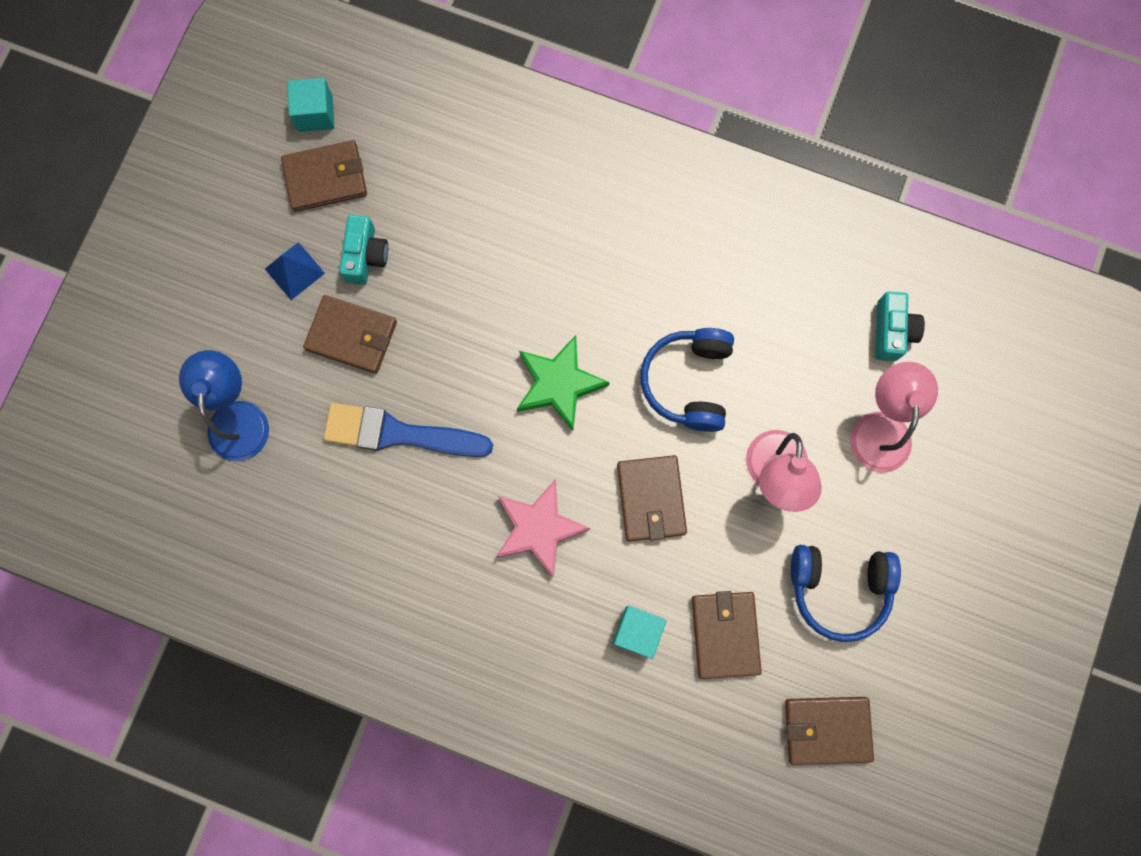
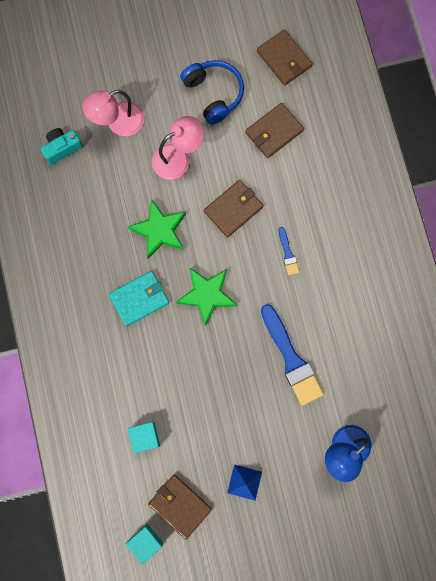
camera: 125 degrees left, 0 degrees up
brown wallet [303,295,397,374] -> none
turquoise camera [339,215,388,285] -> none
pink star [496,479,590,578] -> blue brush [279,227,299,275]
turquoise cube [613,606,666,659] -> turquoise cube moved to [128,422,160,453]
blue headphones [640,328,734,432] -> green star [128,199,186,259]
none -> turquoise wallet [109,271,169,326]

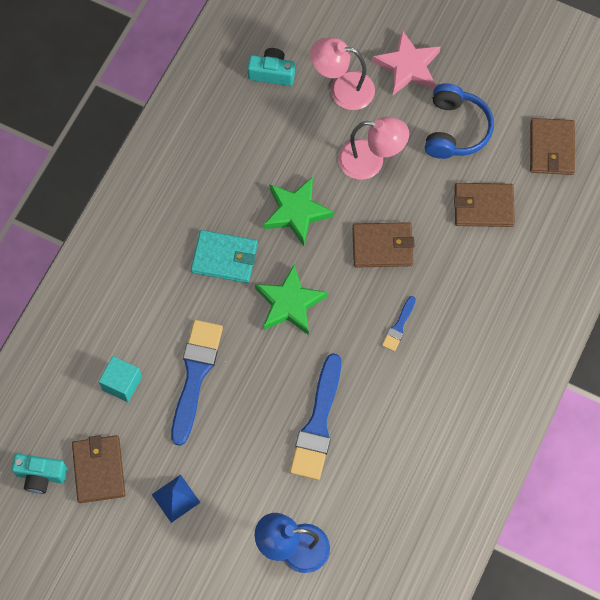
camera: 40 degrees right, 10 degrees down
turquoise cube [126,524,164,564] -> turquoise camera [12,454,67,494]
none -> blue brush [171,320,223,446]
none -> pink star [372,30,441,95]

